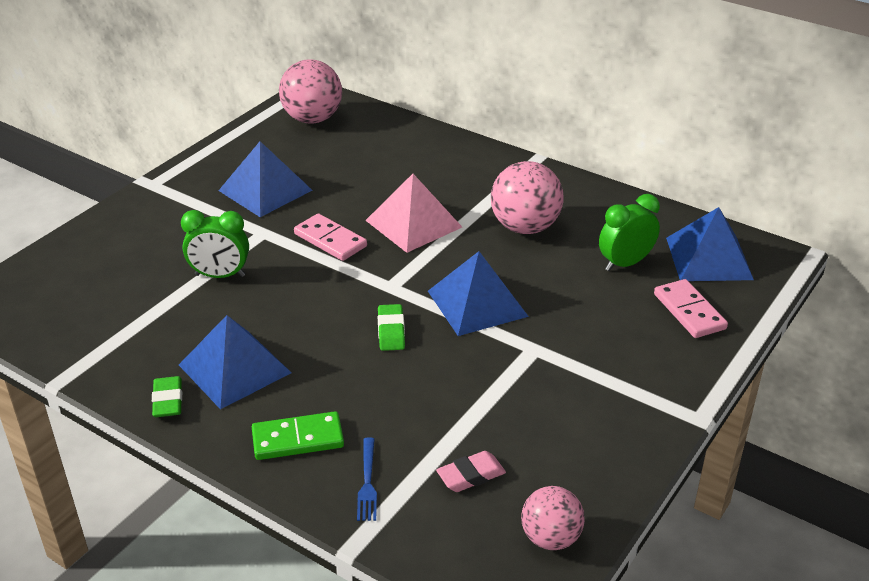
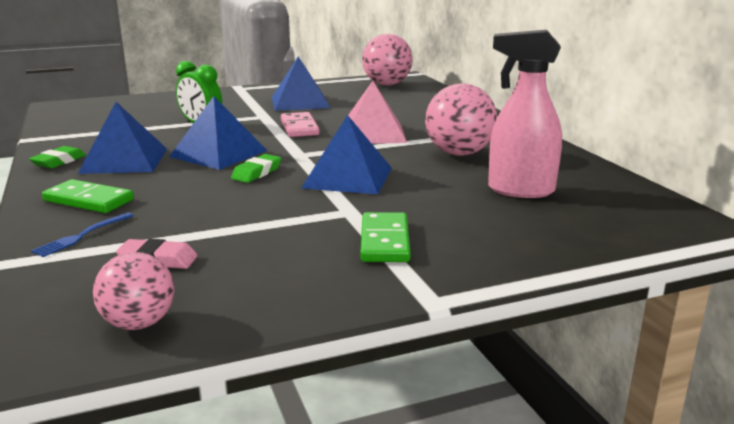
camera: 35 degrees right, 15 degrees down
green clock [599,194,660,271] -> pink spray bottle [488,30,562,198]
pink domino [654,279,728,338] -> none
blue pyramid [666,207,754,281] -> blue pyramid moved to [169,96,268,170]
none -> green domino [360,212,411,262]

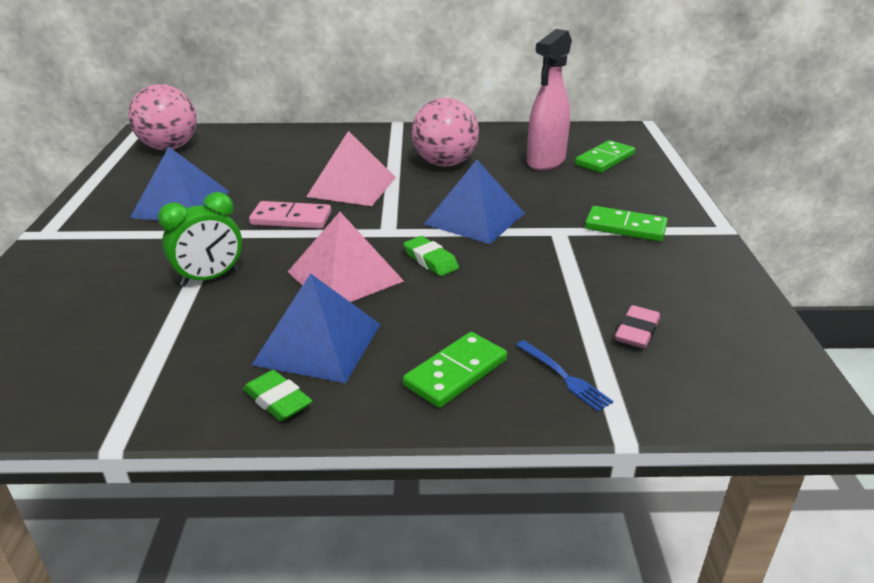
camera: 70 degrees left, 10 degrees up
pink ball [93,252,175,330] -> none
blue pyramid [169,96,268,170] -> pink pyramid [288,212,404,302]
none -> green domino [575,140,635,173]

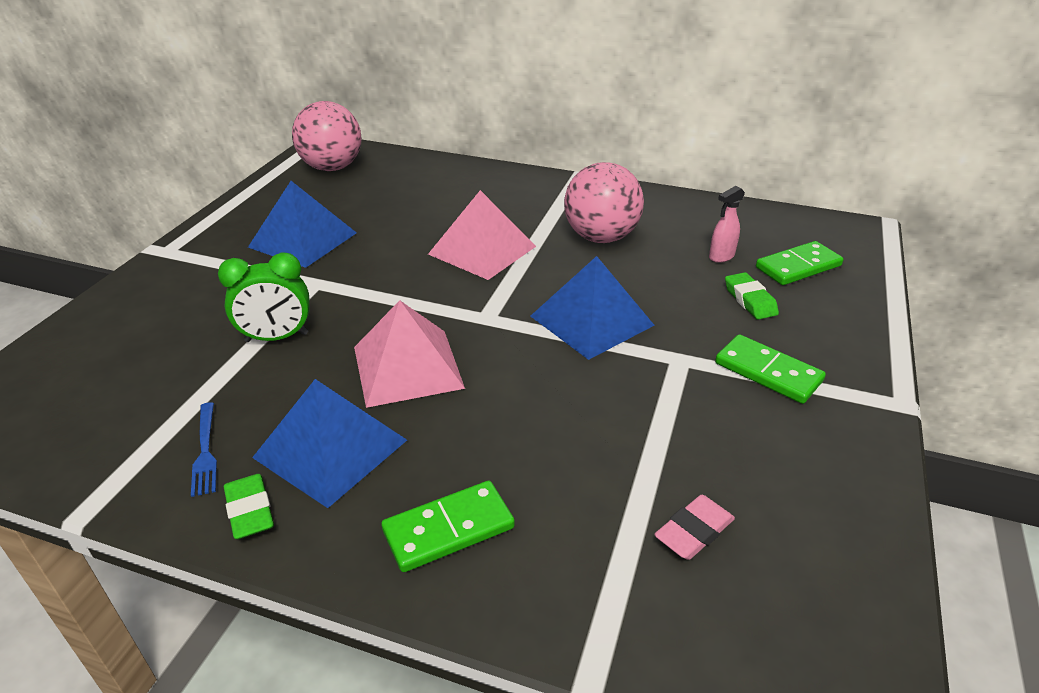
camera: 20 degrees right, 5 degrees up
pink domino [249,201,331,229] -> none
green eraser [403,236,459,276] -> green eraser moved to [725,272,779,320]
blue fork [516,340,613,412] -> blue fork moved to [191,402,217,497]
pink spray bottle [527,29,572,171] -> pink spray bottle [709,186,745,263], size x0.49

